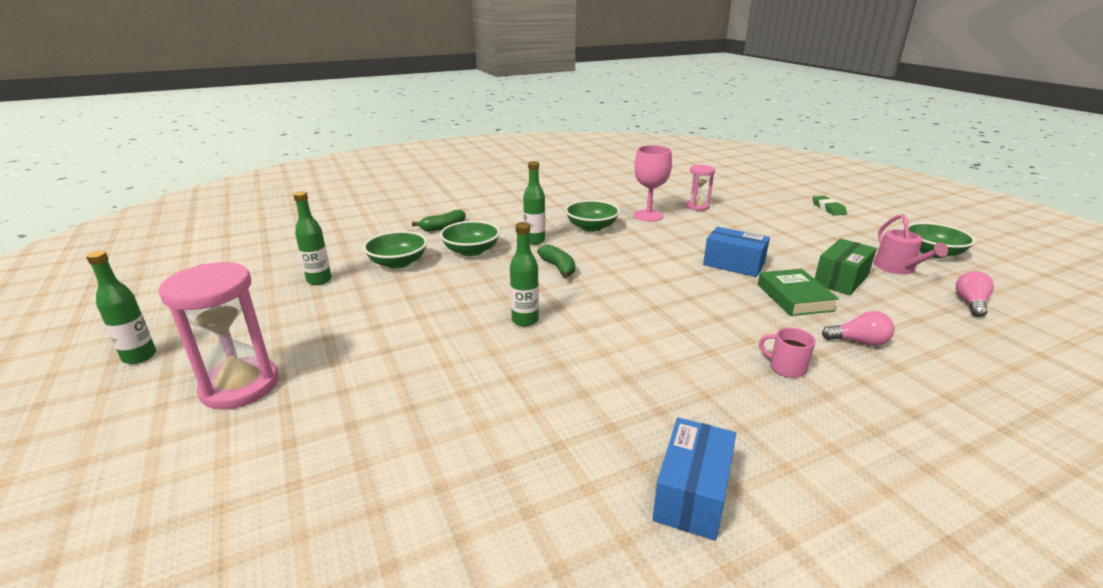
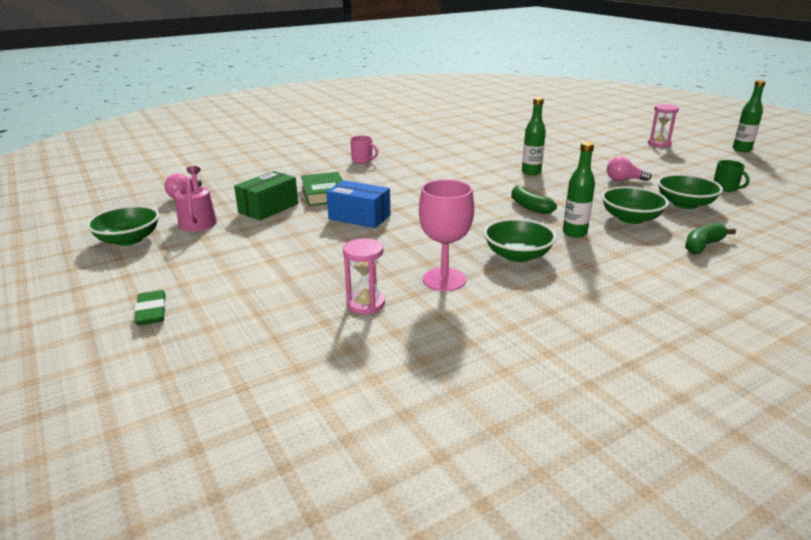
camera: 175 degrees right, 0 degrees up
pink hourglass [158,262,279,410] -> pink hourglass [648,104,679,147], size x0.57
green bottle [293,191,332,285] -> green mug [713,160,750,192]
blue box [652,417,736,541] -> none
pink light bulb [822,311,894,346] -> pink light bulb moved to [607,157,652,181]

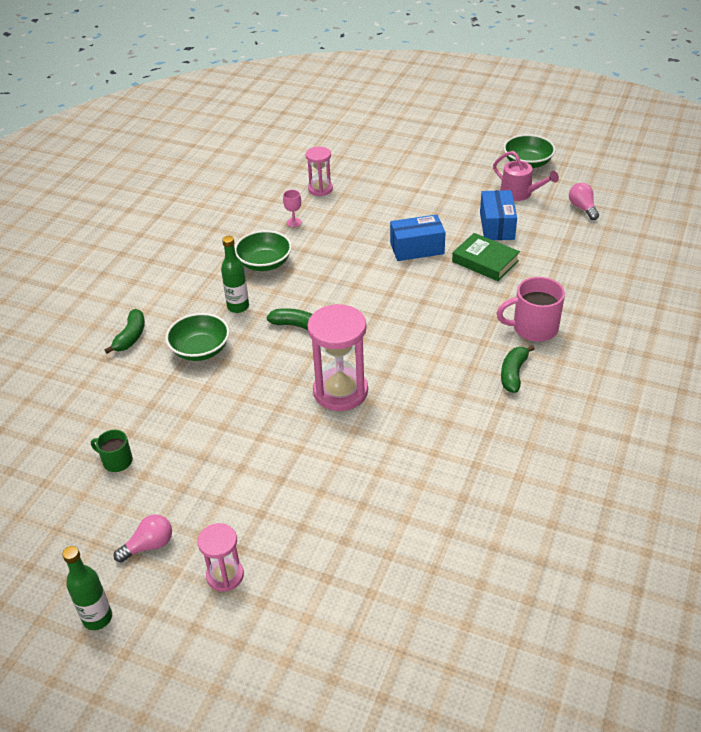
camera: 145 degrees right, 15 degrees up
green eraser [135,290,166,326] -> none
green box [234,171,298,221] -> blue box [480,190,517,240]
pink mug [350,136,378,163] -> pink mug [496,277,565,342], size x1.71
pink goblet [419,179,474,291] -> pink goblet [283,190,302,227], size x0.48
green bottle [522,97,546,176] -> pink hourglass [308,304,368,411]
pink light bulb [607,157,652,181] -> pink light bulb moved to [114,514,172,563]
green bowl [657,174,723,209] -> none
none -> green banana [501,345,535,393]

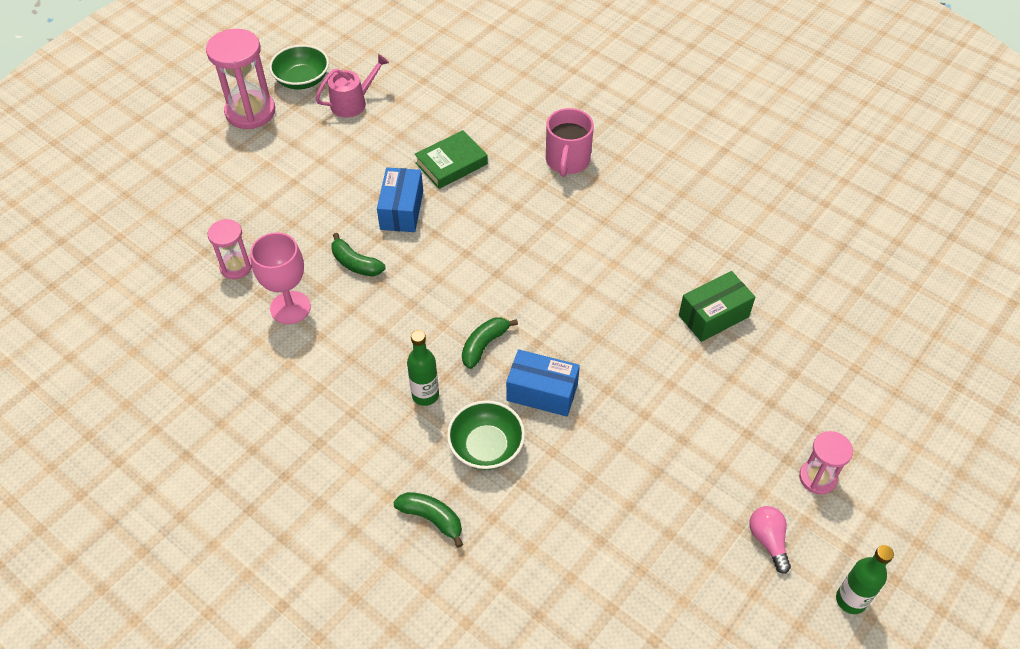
camera: 75 degrees left, 10 degrees up
green mug [91,430,133,472] -> none
green bowl [234,230,292,271] -> none
pink goblet [283,190,302,227] -> pink goblet [250,232,311,324], size x2.08
pink hourglass [308,304,368,411] -> pink hourglass moved to [206,29,275,129]
blue box [480,190,517,240] -> blue box moved to [506,349,580,417]
green banana [501,345,535,393] -> green banana moved to [331,233,386,276]
pink light bulb [569,183,599,220] -> none
none -> green box [679,271,755,342]

